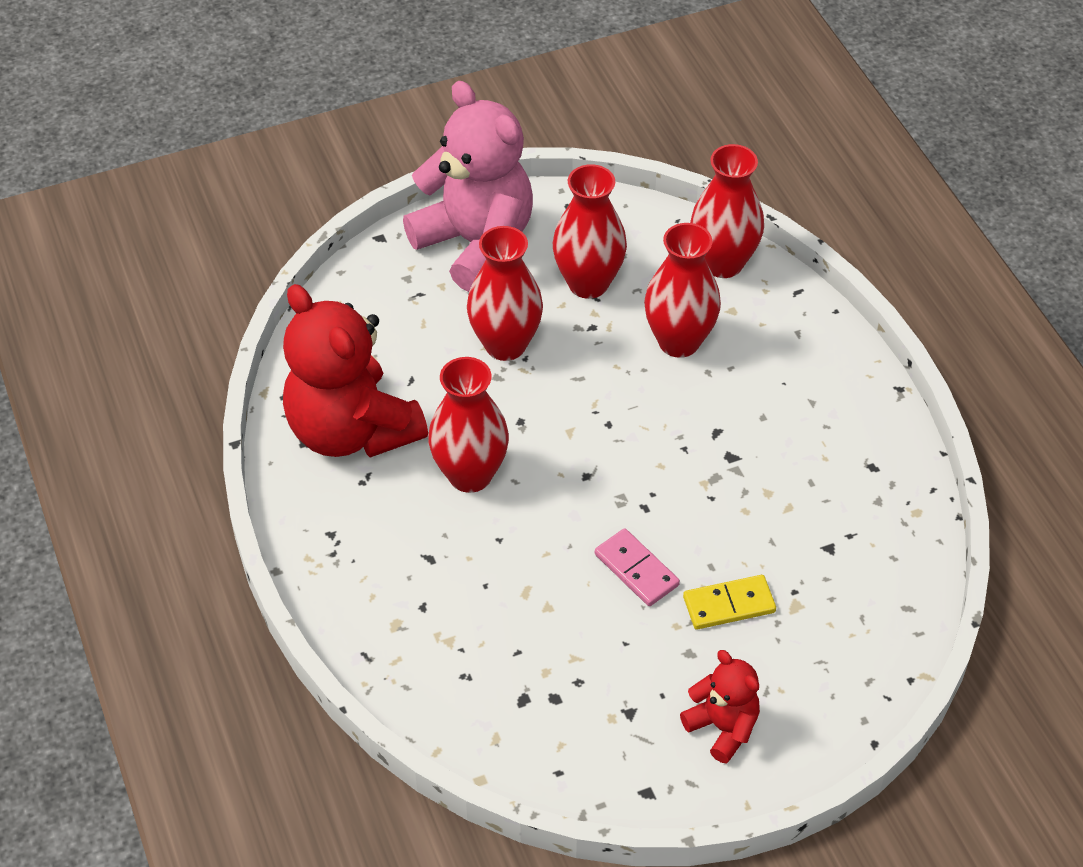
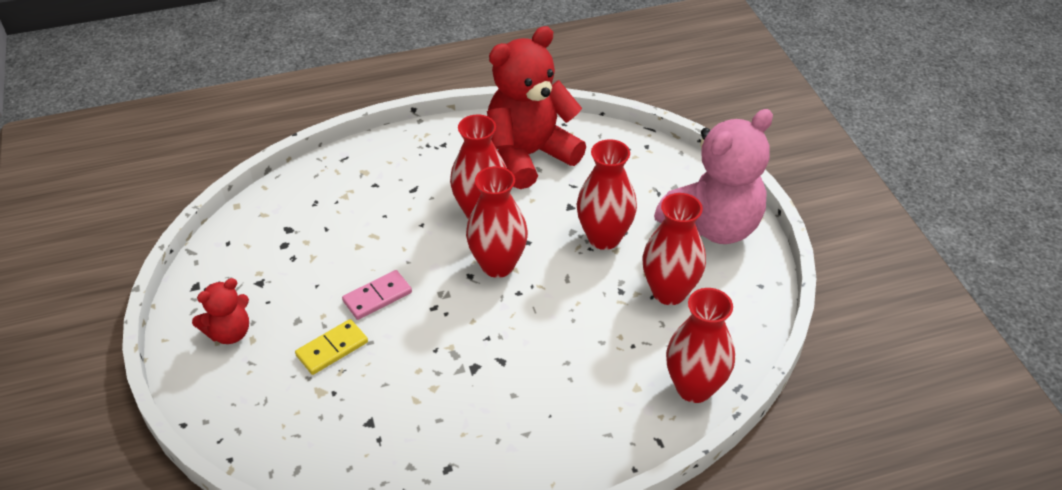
camera: 95 degrees right, 5 degrees down
red vase [644,223,721,358] -> red vase moved to [466,166,528,278]
yellow domino [683,575,776,630] -> yellow domino turned 60 degrees clockwise [295,319,368,375]

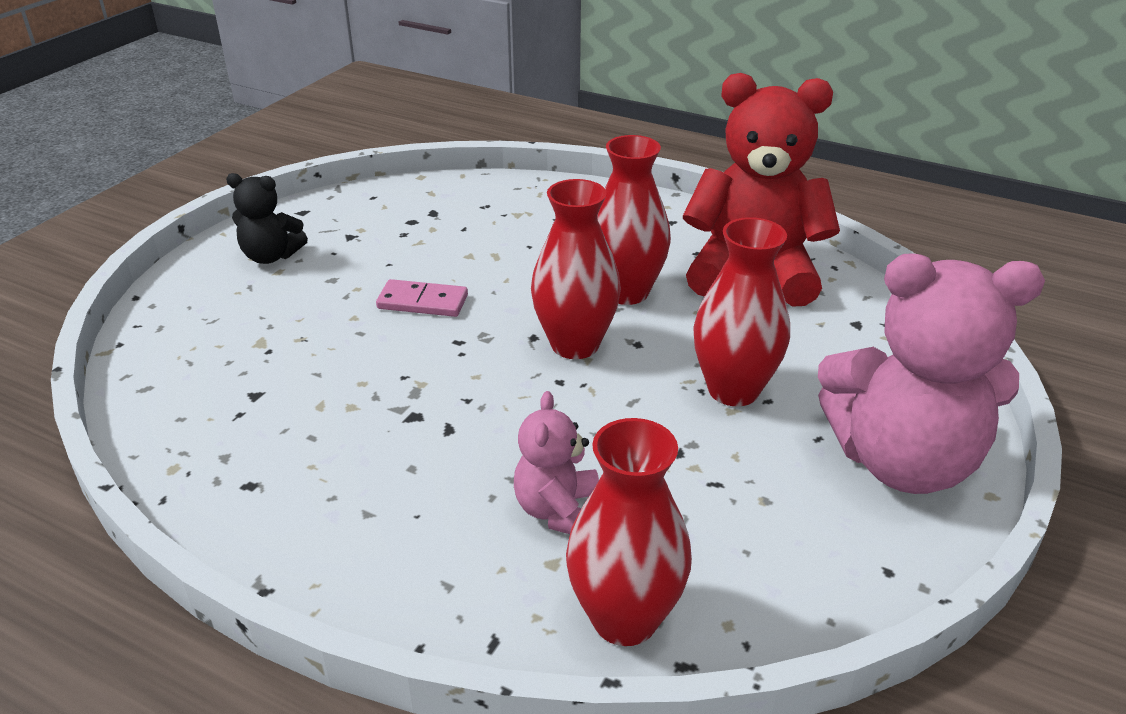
camera: 45 degrees right, 10 degrees down
red teddy bear [192,278,249,344] -> black teddy bear [226,173,308,264]
yellow domino [295,319,368,375] -> none
red vase [642,193,706,305] -> none
none -> pink teddy bear [514,391,599,534]

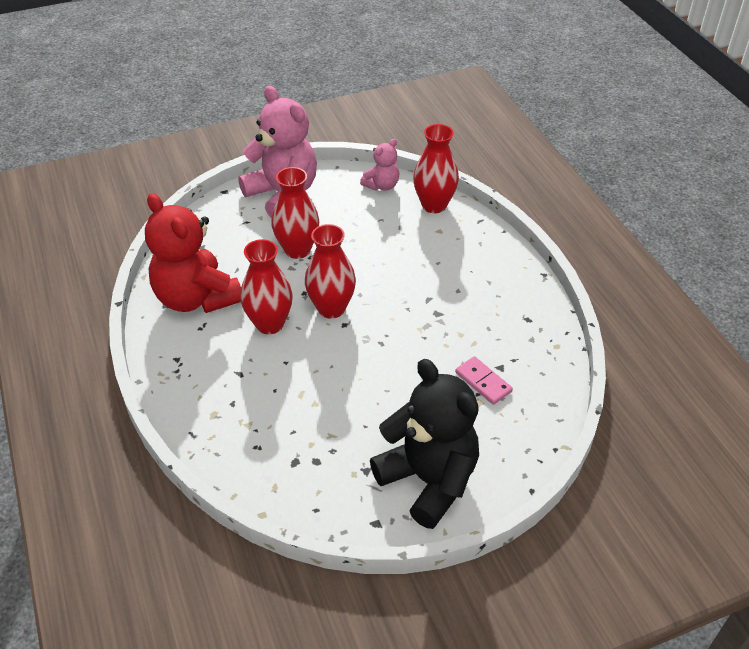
camera: 140 degrees left, 10 degrees up
black teddy bear [226,173,308,264] -> black teddy bear [370,359,479,529], size x2.02
pink domino [376,279,468,317] -> pink domino moved to [455,356,513,405]
pink teddy bear [514,391,599,534] -> pink teddy bear moved to [360,139,399,191]

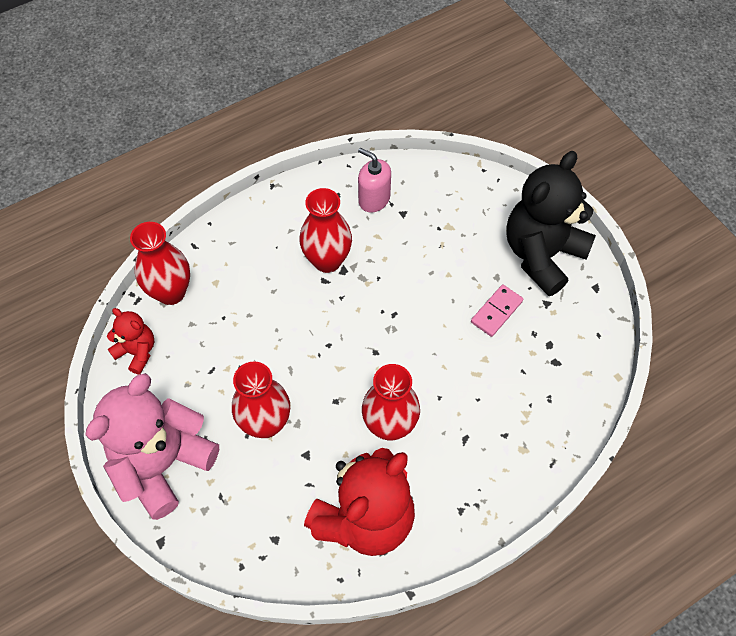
camera: 100 degrees left, 15 degrees up
red vase [305,224,356,319] -> red vase moved to [300,188,352,273]
pink teddy bear [360,139,399,191] -> red teddy bear [107,308,154,374]
pink domino [455,356,513,405] -> pink domino moved to [471,284,523,337]
none -> pink soap dispenser [358,148,391,213]

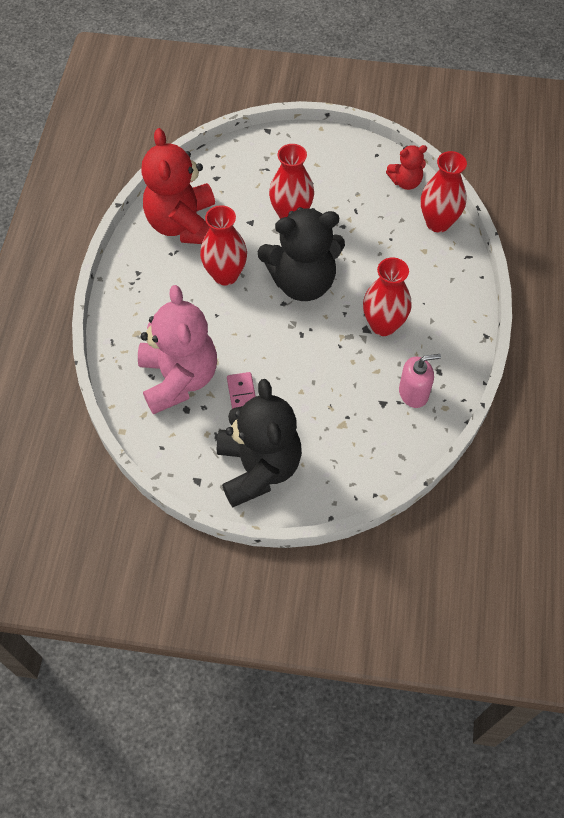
camera: 130 degrees right, 0 degrees up
pink teddy bear [85,373,219,520] -> pink teddy bear moved to [138,285,217,414]
none -> black teddy bear [258,207,345,301]

